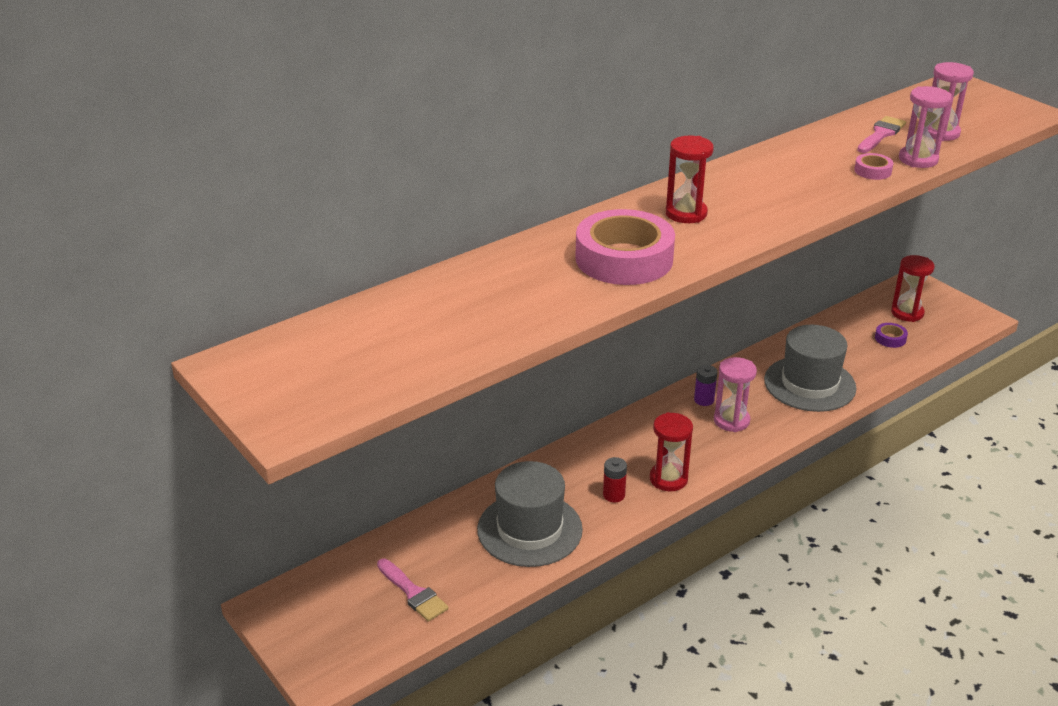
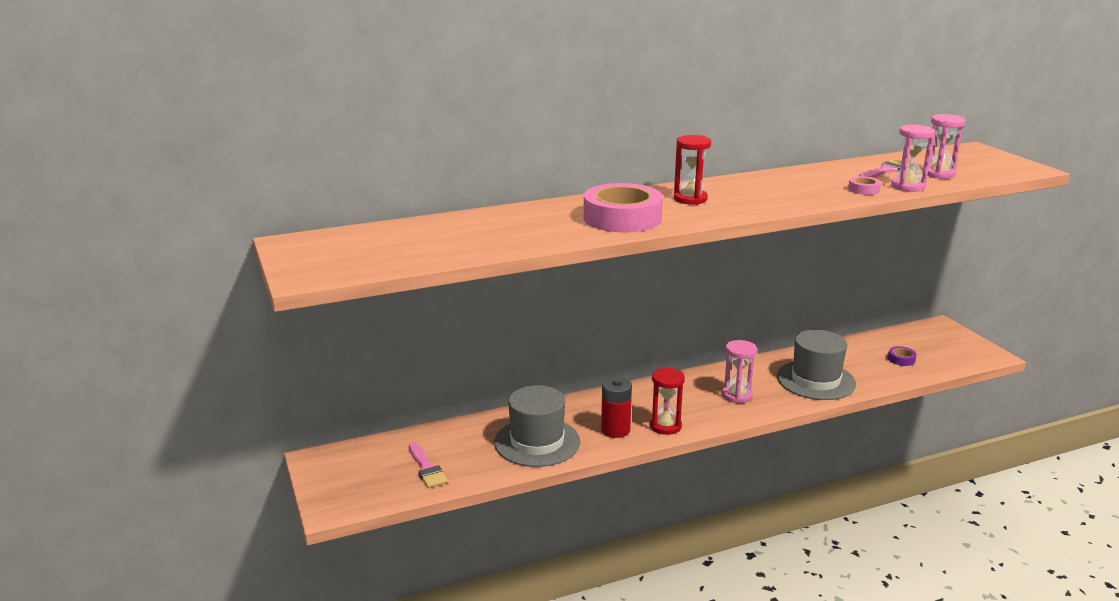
camera: 15 degrees right, 10 degrees down
red battery [603,457,627,502] -> red battery [601,377,632,438], size x1.59
purple battery [694,365,717,406] -> none
red hourglass [891,255,935,322] -> none

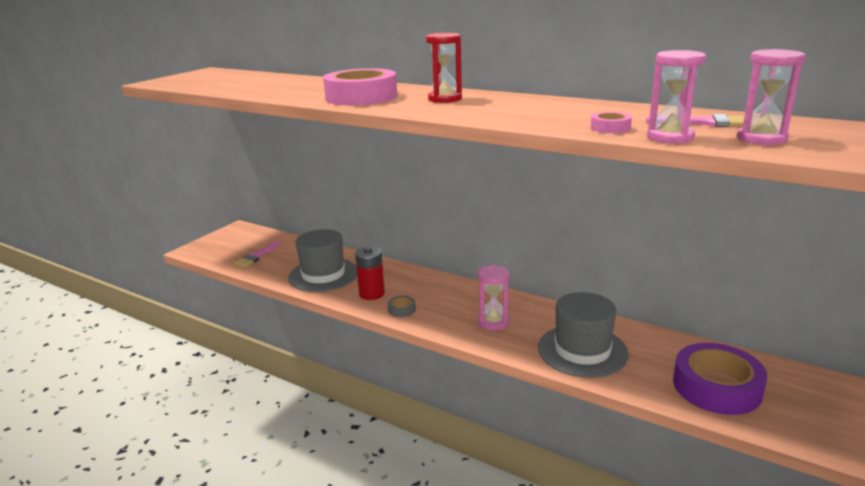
camera: 55 degrees right, 0 degrees up
red hourglass [650,367,685,435] -> grey tape [388,296,416,317]
purple tape [888,346,917,366] -> purple tape [673,343,767,415], size x2.38

